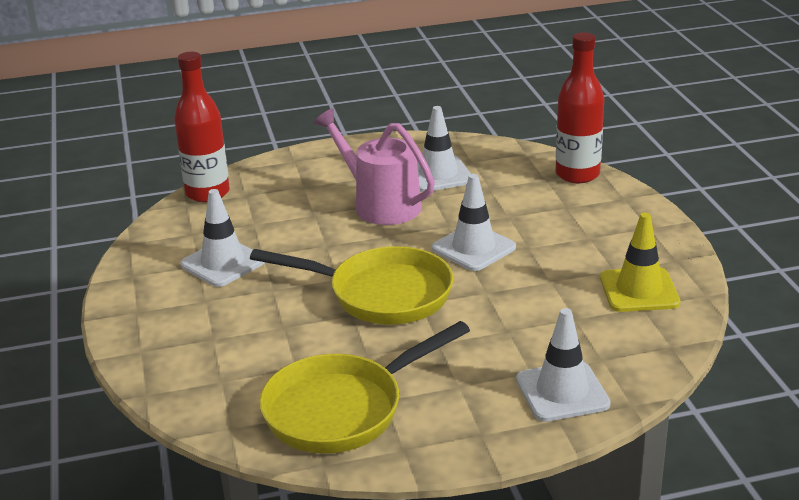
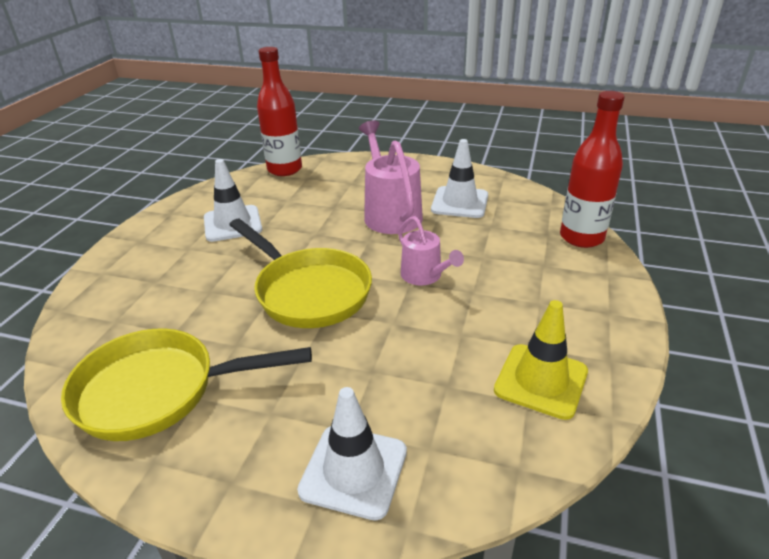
camera: 30 degrees right, 5 degrees up
white traffic cone [432,174,516,271] -> pink watering can [398,216,464,285]

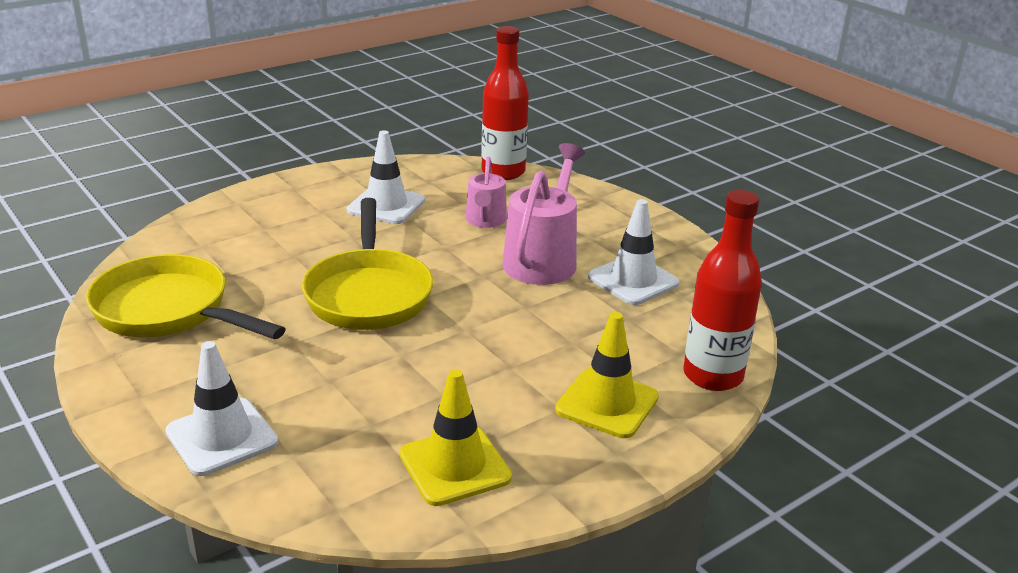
camera: 35 degrees right, 5 degrees down
pink watering can [398,216,464,285] -> pink watering can moved to [466,156,507,228]
none -> yellow traffic cone [555,312,659,438]

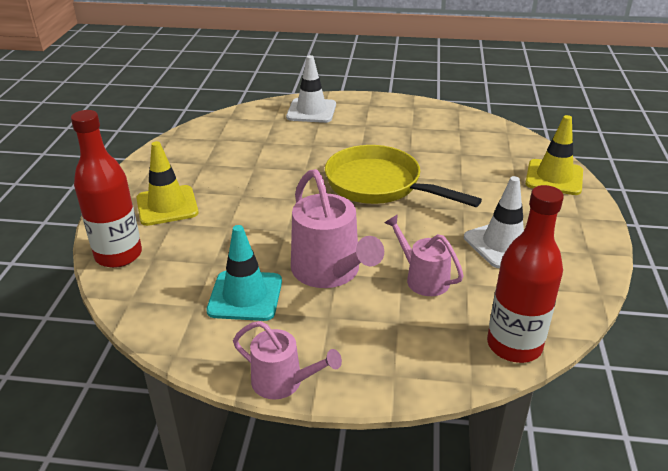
camera: 135 degrees right, 5 degrees up
yellow pan [86,254,286,339] -> none
yellow traffic cone [400,369,512,506] -> yellow traffic cone moved to [525,115,583,195]
white traffic cone [588,199,679,305] -> turquoise traffic cone [206,225,282,321]
none -> pink watering can [233,321,342,399]

